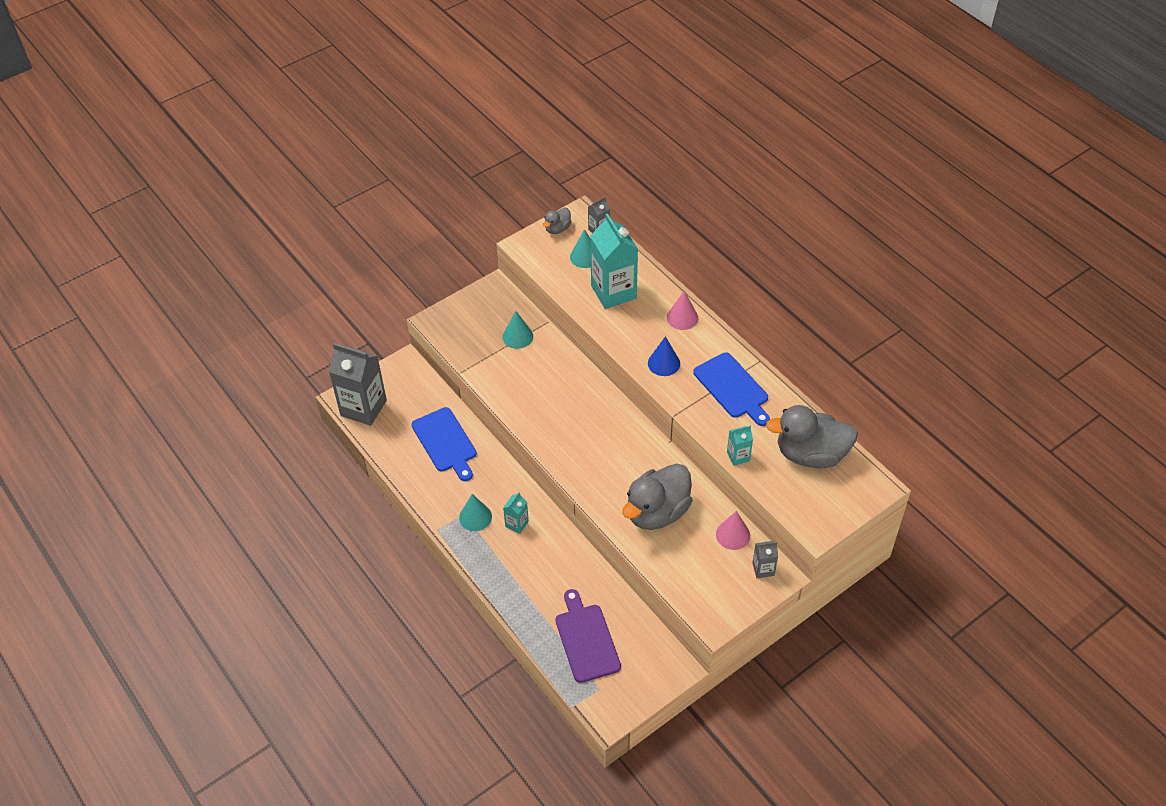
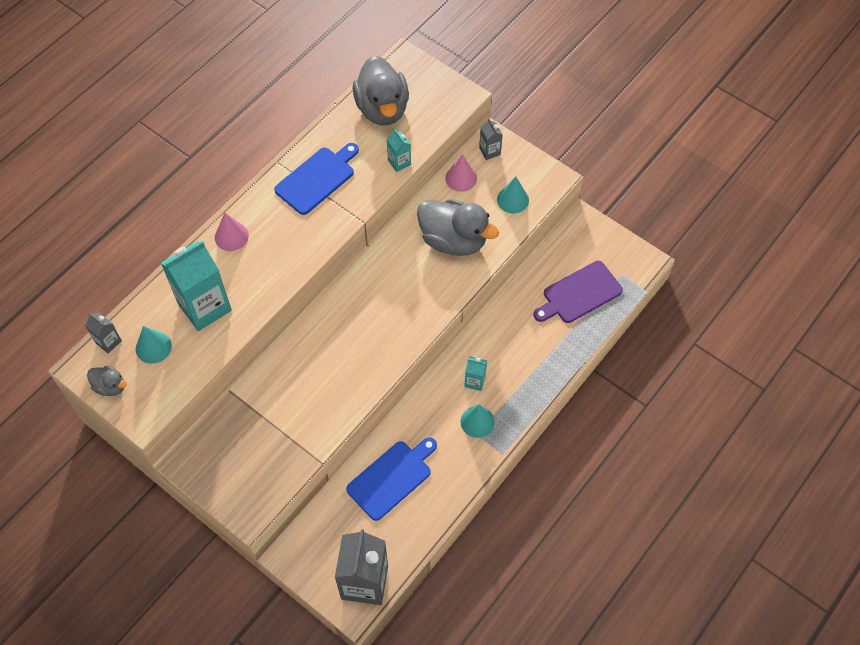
camera: 105 degrees left, 10 degrees up
turquoise cone [503,311,533,349] -> turquoise cone moved to [497,176,529,214]
blue cone [648,336,680,376] -> none

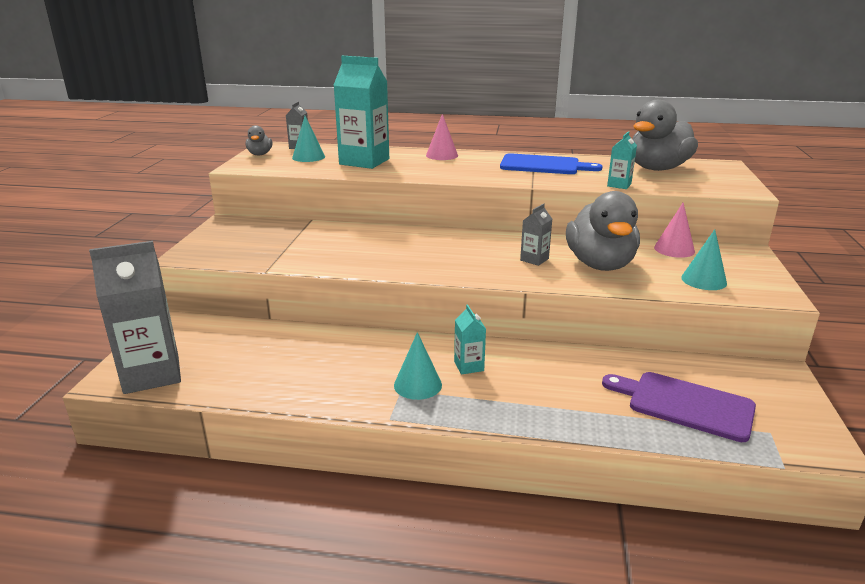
camera: 60 degrees right, 35 degrees down
blue cutting board [346,437,437,521] -> none
grey carton [479,118,503,160] -> grey carton moved to [520,203,552,266]

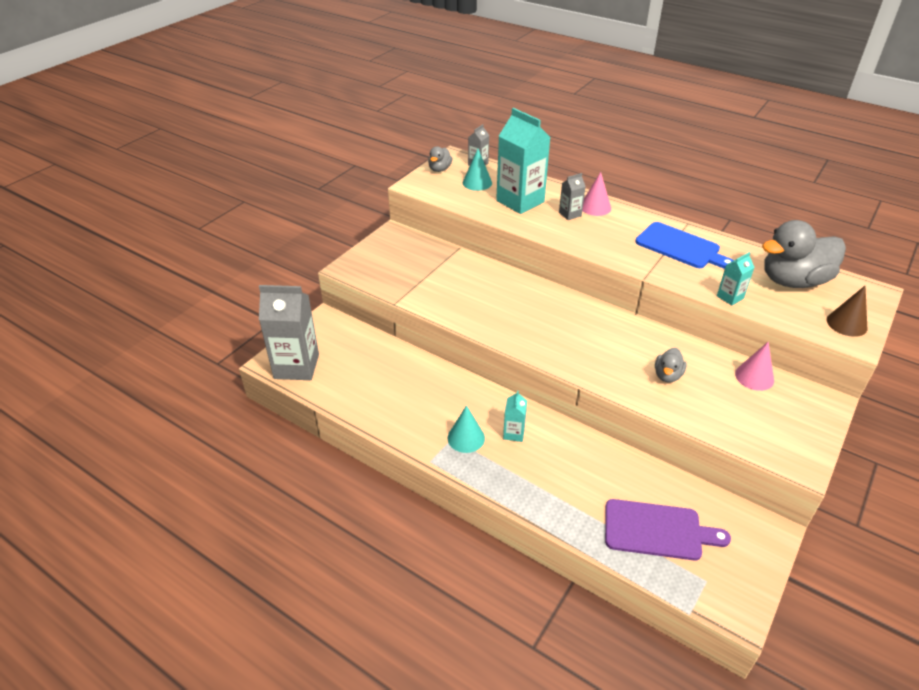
camera: 25 degrees right, 15 degrees up
grey carton [520,203,552,266] -> grey carton moved to [559,173,586,220]
grey duck [566,191,640,271] -> grey duck [655,348,687,383], size x0.47
purple cutting board [602,372,756,442] -> purple cutting board turned 135 degrees clockwise [605,499,731,560]
turquoise cone [681,229,727,290] -> none
none -> brown cone [827,286,867,337]

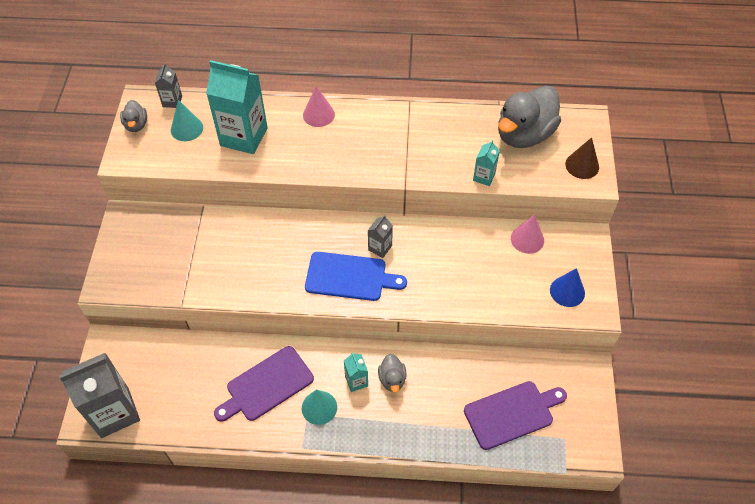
camera: 30 degrees left, 15 degrees up
grey carton [559,173,586,220] -> grey carton moved to [368,215,393,258]
blue cutting board [635,222,734,269] -> blue cutting board moved to [305,252,407,301]
grey duck [655,348,687,383] -> grey duck moved to [378,354,407,393]
none -> purple cutting board [214,346,314,422]
none -> blue cone [550,268,585,307]

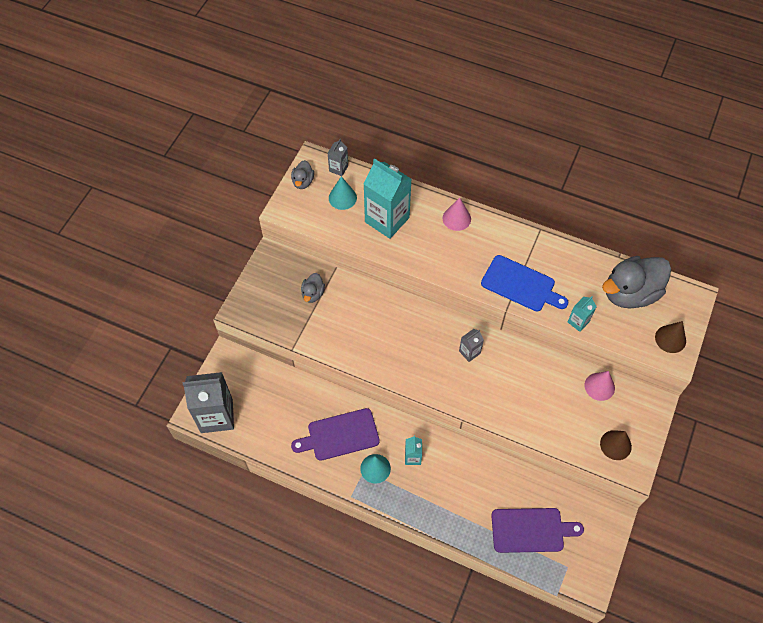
camera: 20 degrees right, 5 degrees up
blue cutting board [305,252,407,301] -> blue cutting board moved to [481,255,569,311]
grey duck [378,354,407,393] -> grey duck moved to [301,273,325,303]
blue cone [550,268,585,307] -> brown cone [600,430,632,460]

